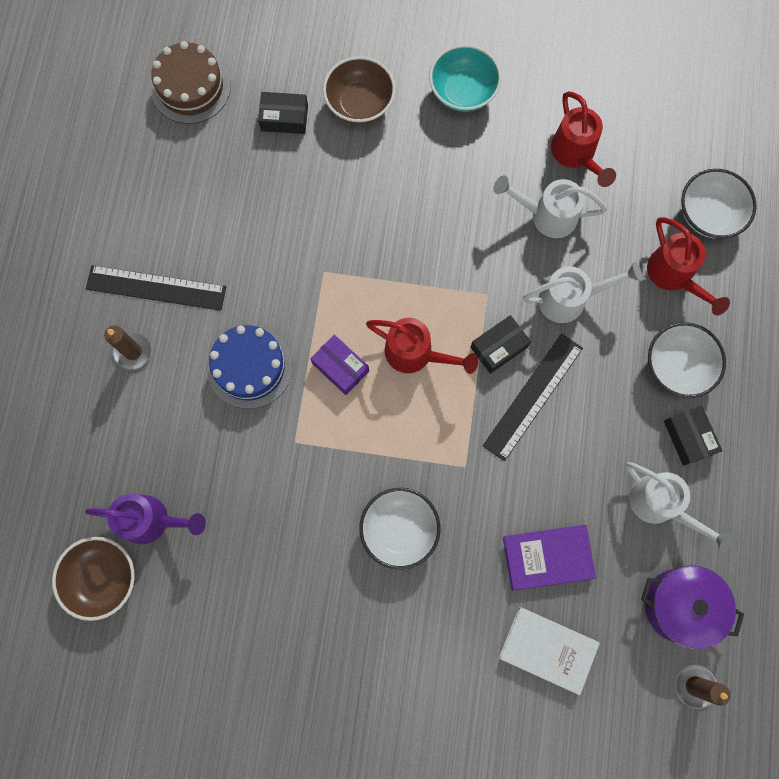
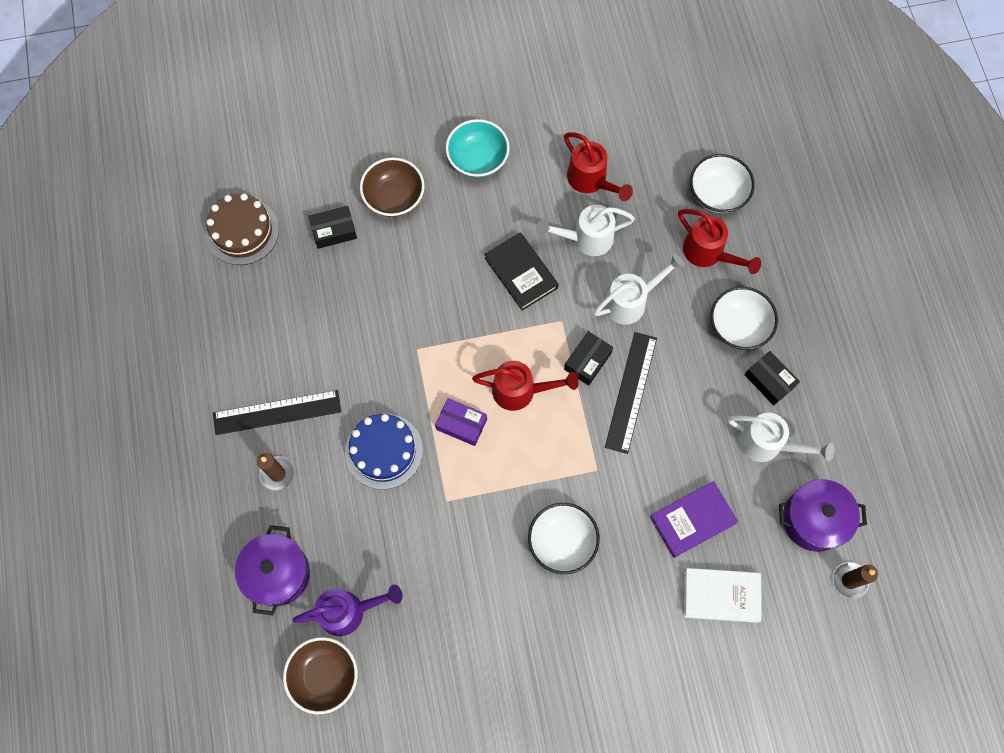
camera: 20 degrees left, 5 degrees down
none -> purple pot [235,525,310,615]
none -> black book [485,232,559,311]

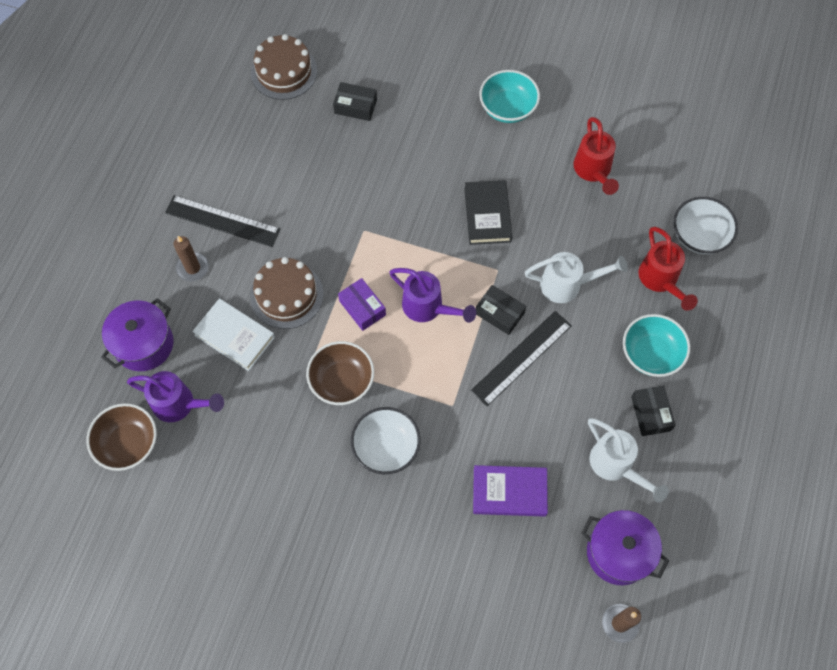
camera: 30 degrees right, 5 degrees down
blue cake [345,413,423,489] -> brown cake [250,257,323,329]
brown bowl [360,157,425,217] -> brown bowl moved to [306,341,374,405]
red watering can [472,361,579,411] -> purple watering can [389,268,476,323]
white watering can [536,205,635,256] -> none
black box [564,331,613,386] -> black box turned 60 degrees clockwise [476,285,526,335]
white book [684,568,761,623] -> white book moved to [192,298,275,371]
white bowl [711,287,778,350] -> turquoise bowl [623,314,690,377]

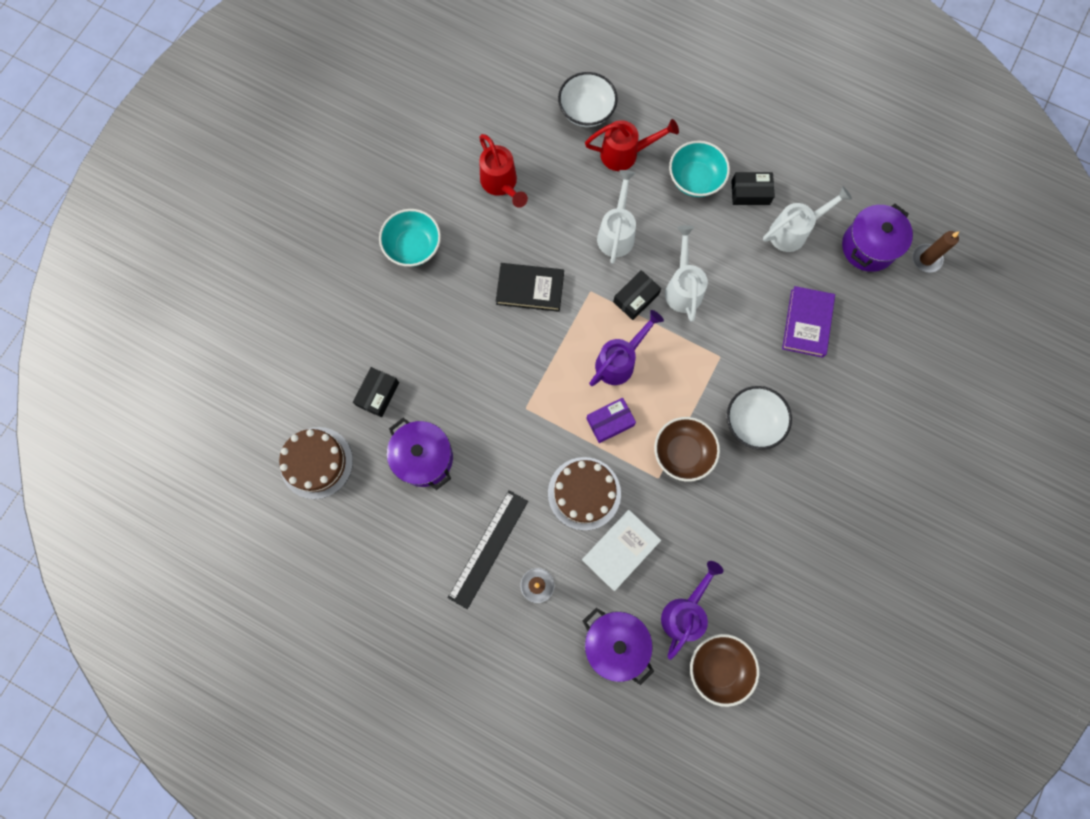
camera: 80 degrees left, 10 degrees up
black ruler [471,311,572,406] -> white watering can [665,225,708,321]
red watering can [573,117,619,195] -> red watering can turned 60 degrees clockwise [479,134,528,208]
none -> purple pot [387,418,453,490]

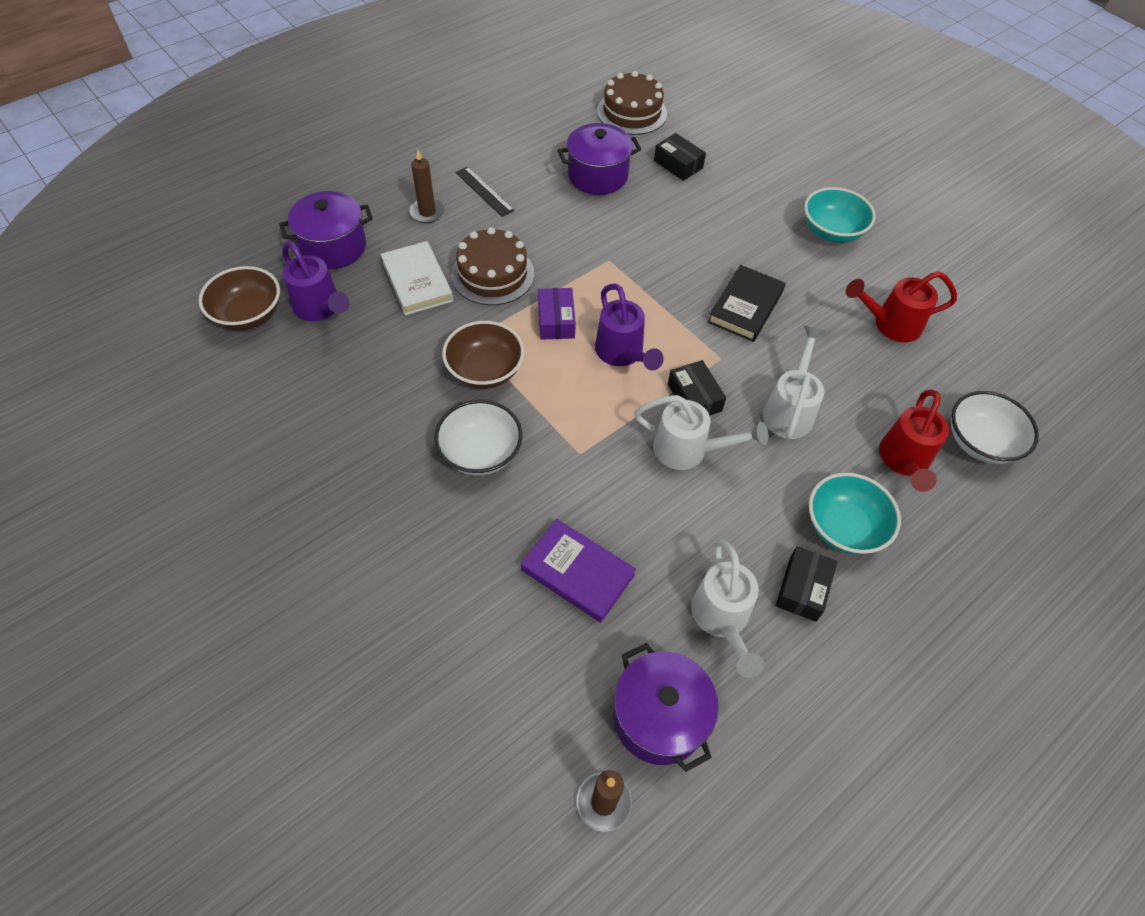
camera: 110 degrees right, 20 degrees down
black ruler [448,490,528,609] -> black ruler [455,166,514,217], size x0.64
white watering can [597,170,636,264] -> white watering can turned 105 degrees counterclockwise [763,326,825,439]

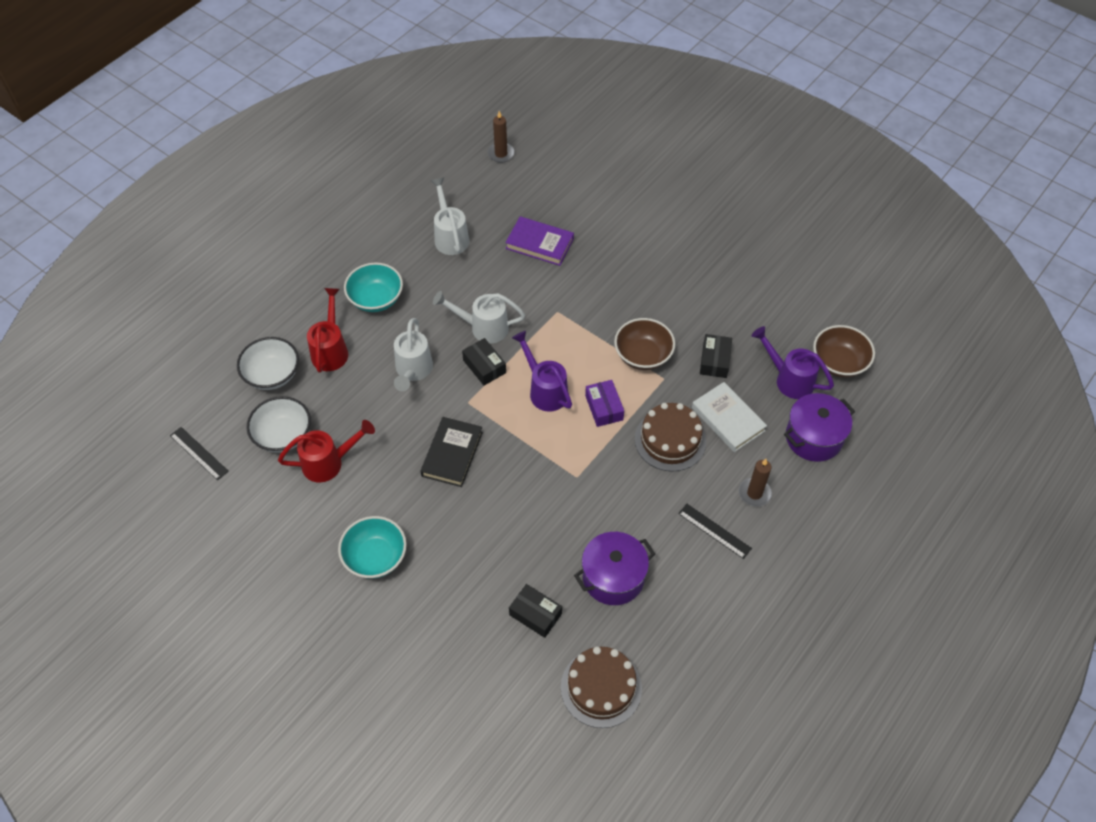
camera: 170 degrees right, 0 degrees up
white bowl [434,400,522,475] -> white bowl moved to [247,396,311,453]
purple pot [614,643,718,772] -> none
black box [776,546,837,622] -> black box moved to [700,334,732,378]
none -> black ruler [170,427,229,480]

